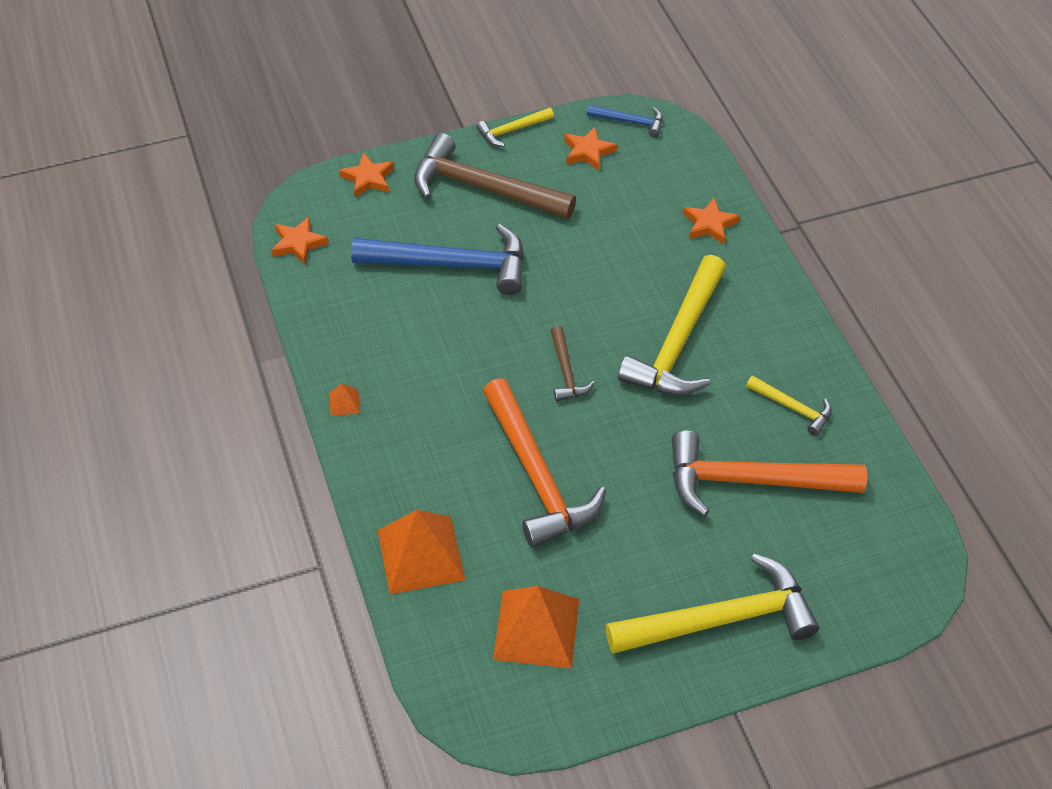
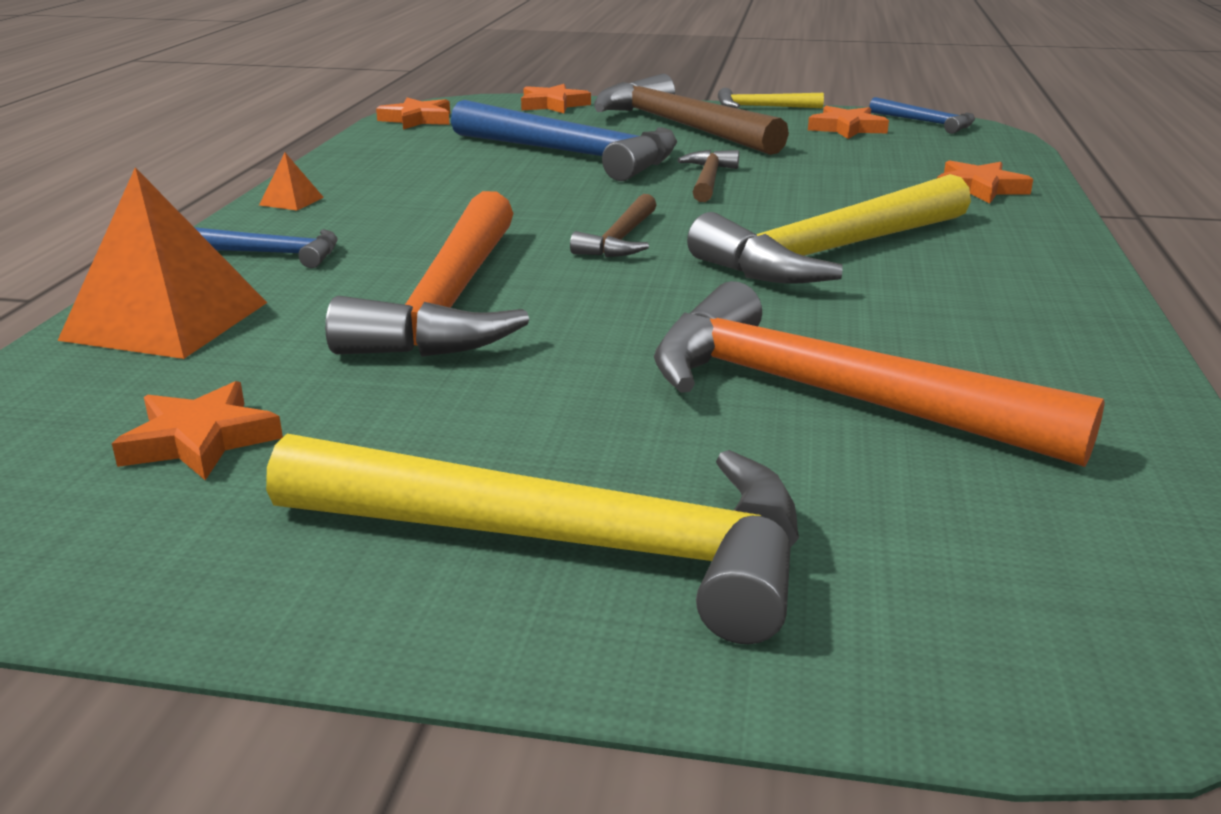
camera: 30 degrees right, 25 degrees down
orange pyramid [493,586,579,669] -> orange star [112,381,283,480]
yellow hammer [746,375,832,436] -> none
none -> blue hammer [194,227,337,268]
none -> brown hammer [677,150,739,202]

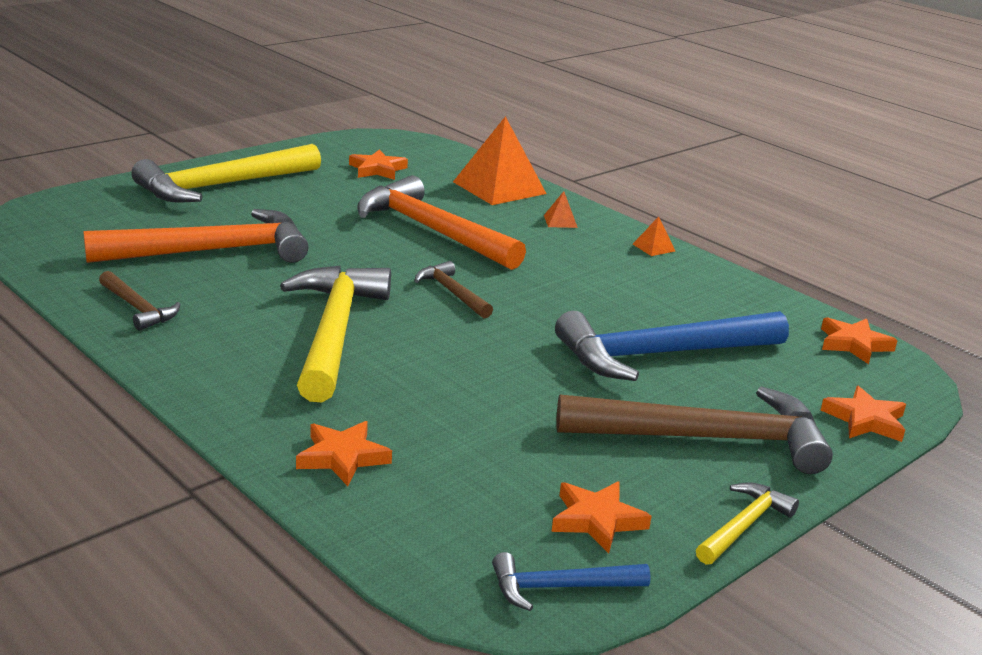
camera: 125 degrees right, 0 degrees up
blue hammer [194,227,337,268] -> orange pyramid [544,191,578,228]
brown hammer [677,150,739,202] -> brown hammer moved to [99,271,180,331]

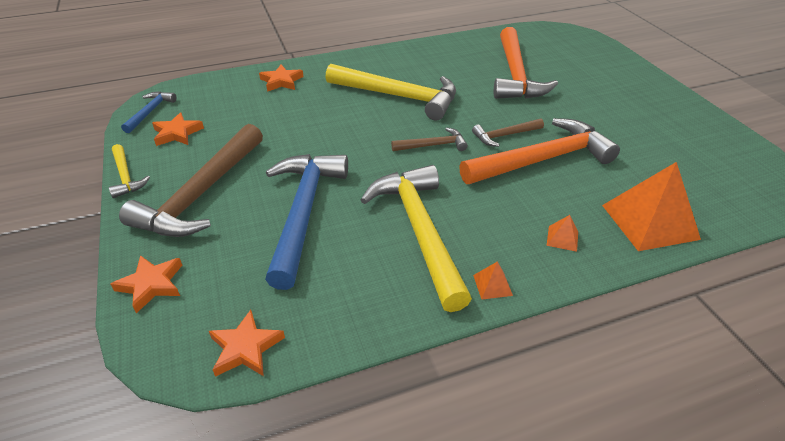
camera: 115 degrees right, 15 degrees up
brown hammer [99,271,180,331] -> brown hammer moved to [472,119,544,147]
yellow hammer [132,144,321,203] -> yellow hammer moved to [361,165,472,312]
orange star [349,149,408,180] -> none

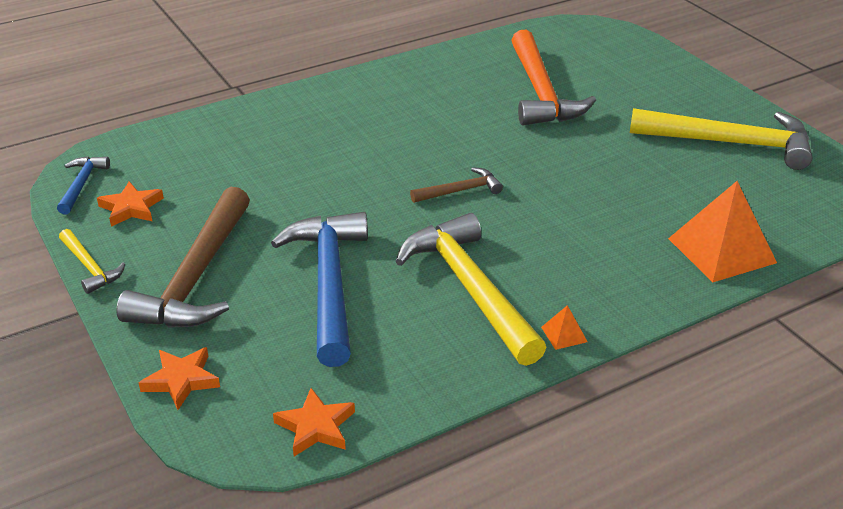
camera: 10 degrees left, 5 degrees down
orange star [259,64,304,92] -> none
yellow hammer [325,64,456,120] -> yellow hammer moved to [630,108,813,170]
orange hammer [459,118,620,184] -> none
brown hammer [472,119,544,147] -> none
orange pyramid [547,215,578,252] -> none

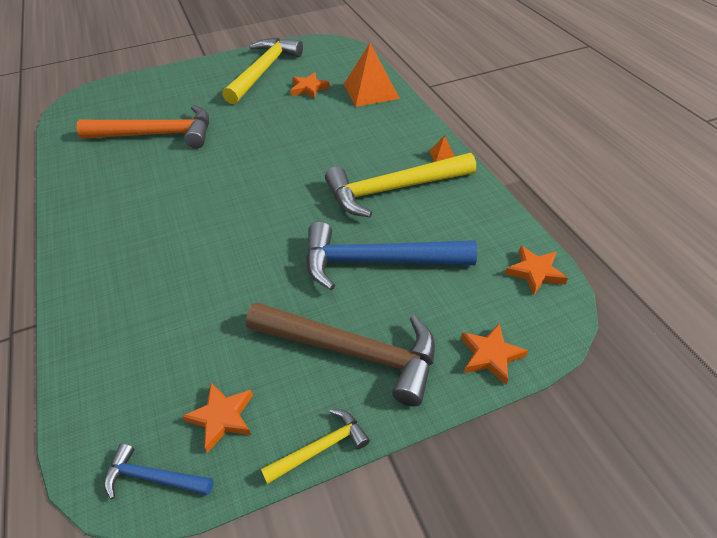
camera: 80 degrees left, 10 degrees up
brown hammer [410,167,503,203] -> none
none -> orange star [291,72,330,99]

